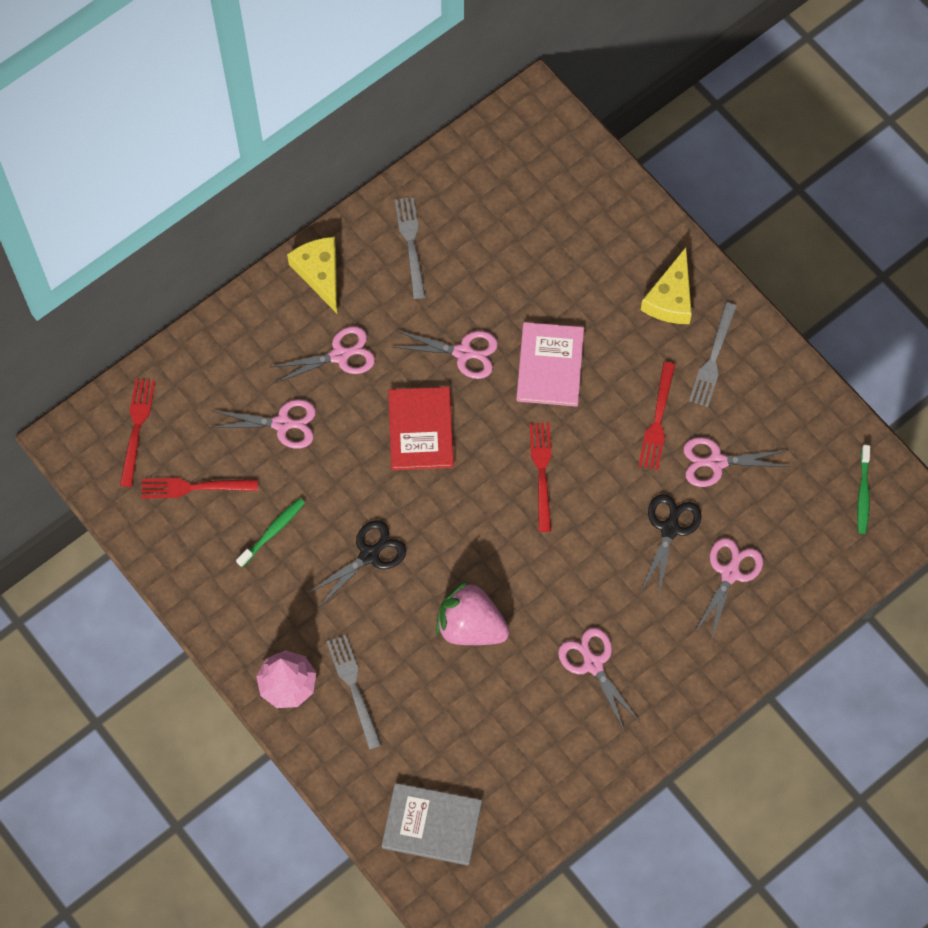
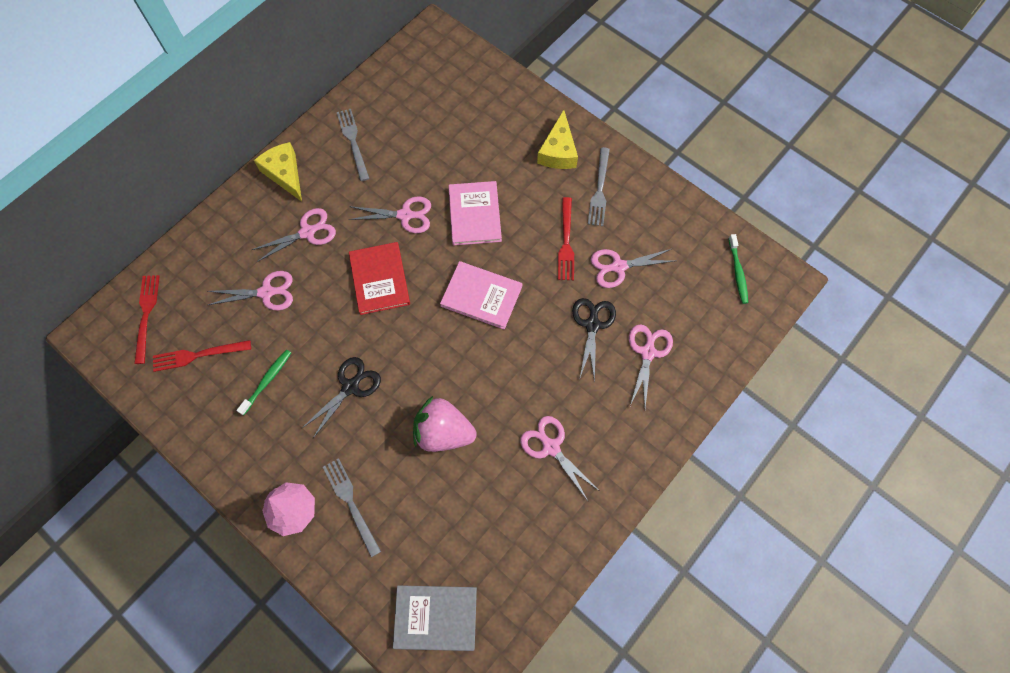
camera: 10 degrees left, 0 degrees up
red fork [530,423,551,532] -> pink book [440,261,522,329]

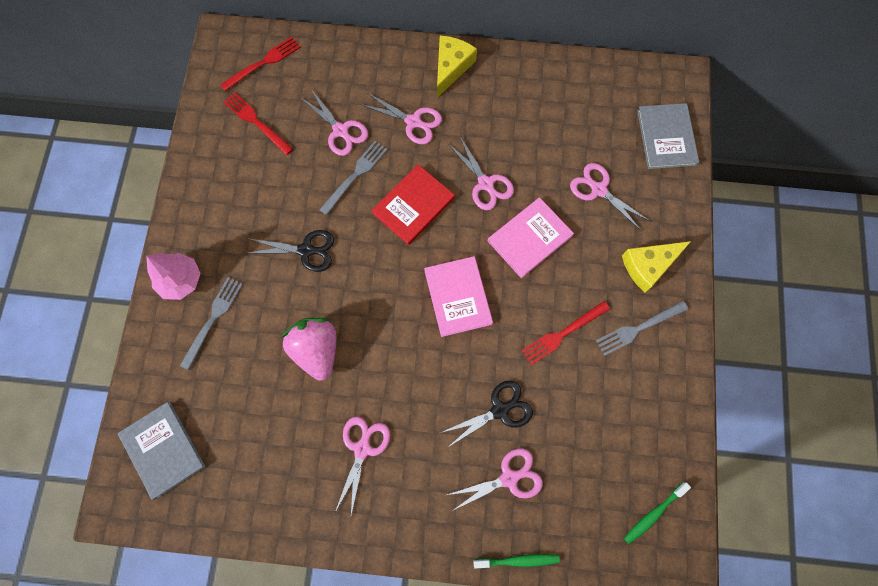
camera: 55 degrees right, 5 degrees up
green toothbrush [236,350,291,415] -> green toothbrush moved to [473,554,560,569]
grey fork [337,109,370,181] -> grey fork moved to [320,141,387,215]
pink scissors [591,249,674,288] -> pink scissors moved to [570,163,650,231]
none -> grey book [637,103,699,169]

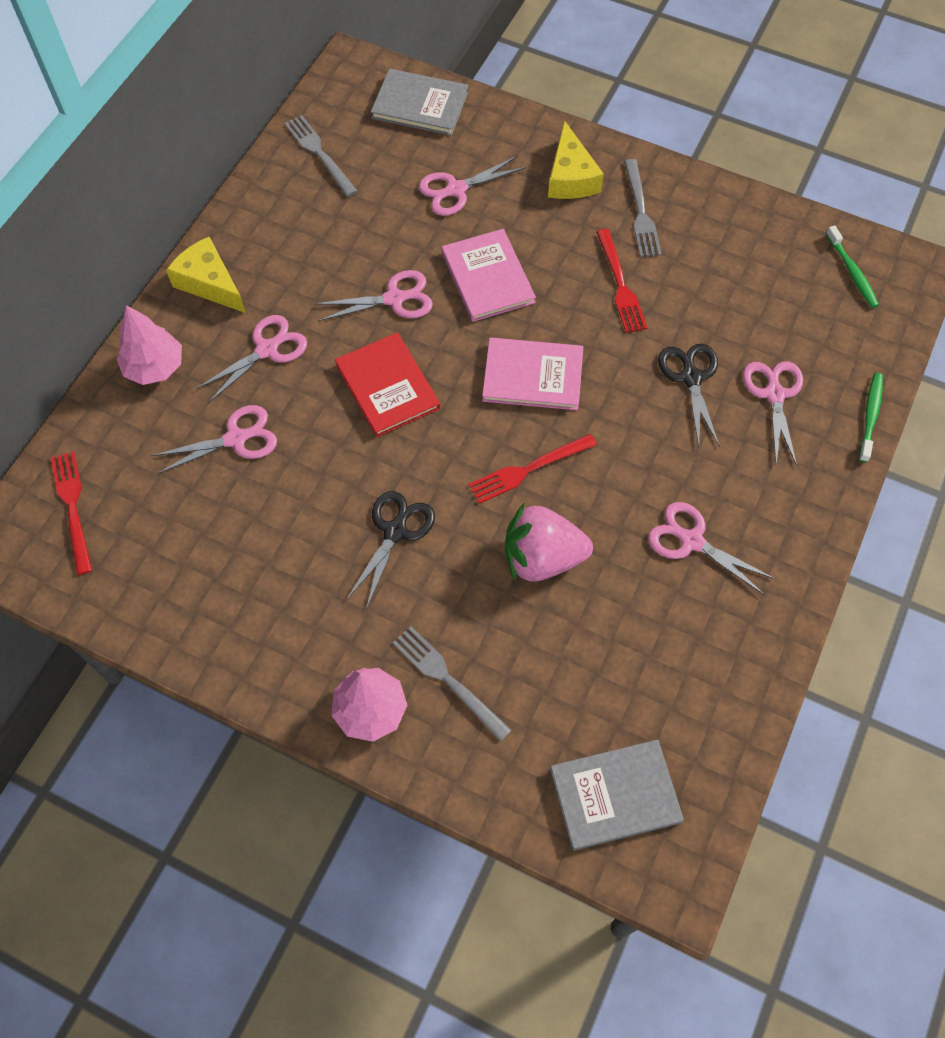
camera: 70 degrees left, 10 degrees down
red fork [224,92,293,155] -> red fork moved to [468,434,597,504]
grey fork [320,141,387,215] -> grey fork moved to [284,115,357,197]
none -> pink tree [117,305,182,385]

